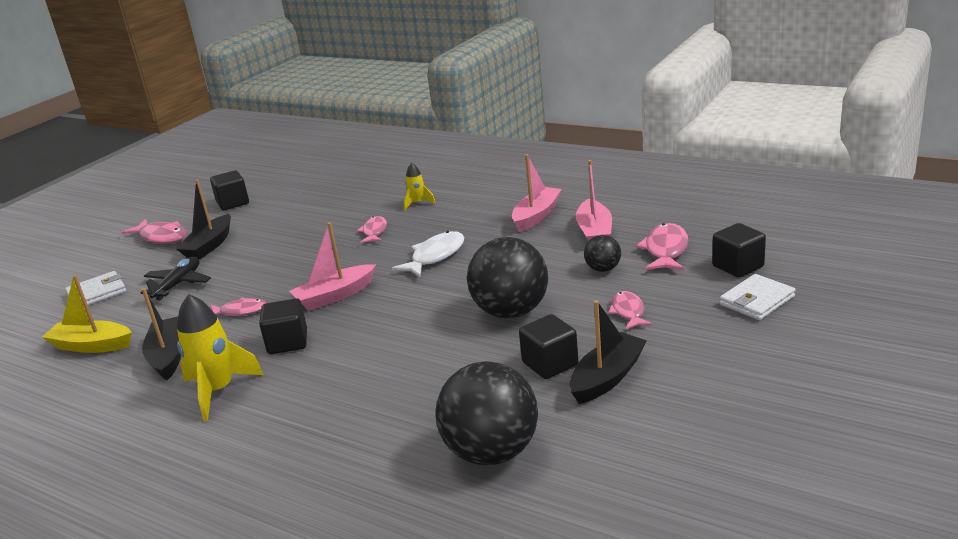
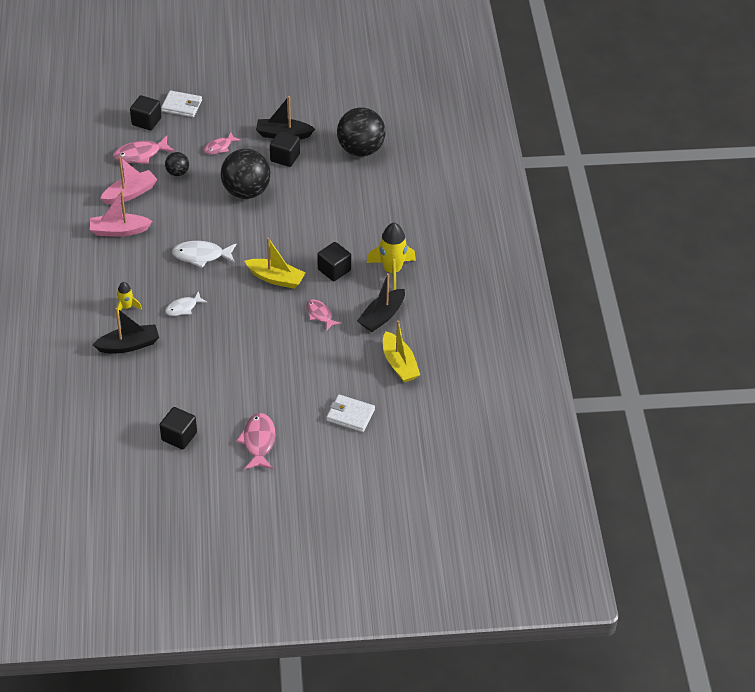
camera: 130 degrees left, 20 degrees up
black plane [140,257,211,300] -> none
black boat [176,179,231,260] -> black boat moved to [93,308,159,353]
pink boat [289,222,376,311] -> yellow boat [245,237,305,289]
pink fish [357,216,387,243] -> white fish [165,291,207,316]

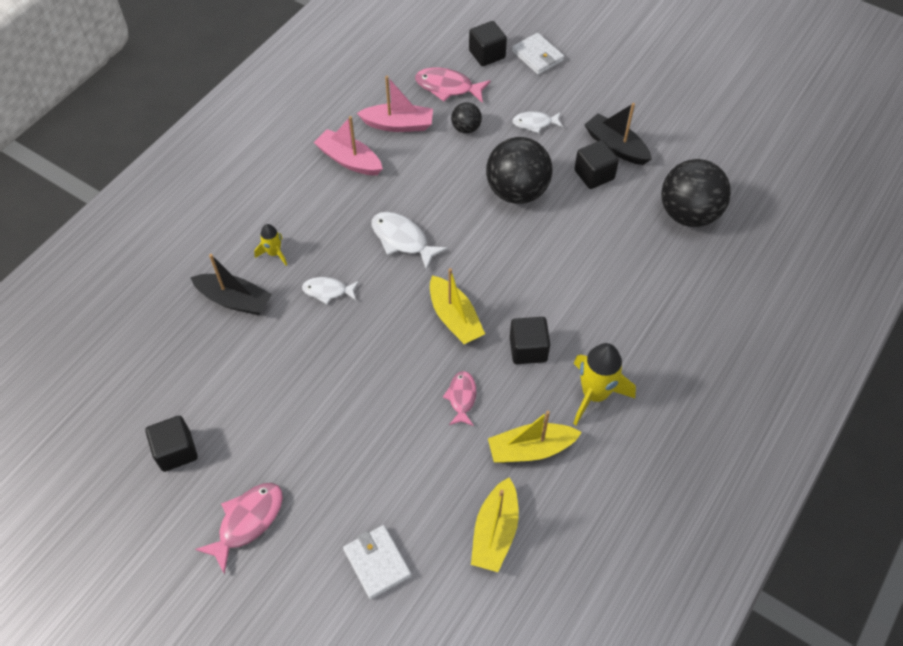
camera: 40 degrees right, 10 degrees up
pink fish [204,132,241,155] -> white fish [512,111,563,133]
black boat [357,273,405,332] -> yellow boat [488,411,582,463]

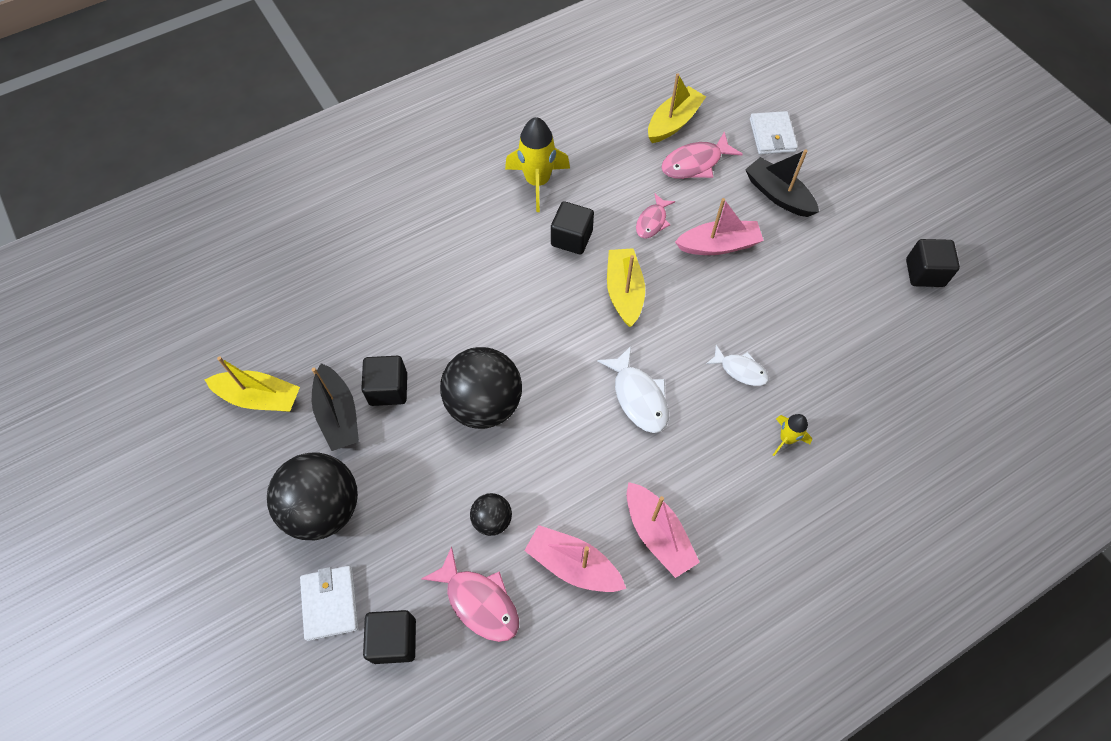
camera: 155 degrees left, 5 degrees up
black boat [190,254,272,315] -> black boat moved to [745,149,819,217]
pink fish [195,483,283,574] -> pink fish moved to [661,131,743,179]
yellow boat [488,411,582,463] -> yellow boat moved to [204,357,300,412]
white fish [512,111,563,133] -> none
black ball [661,159,731,227] -> black ball moved to [267,453,358,540]
none -> pink boat [675,198,764,255]

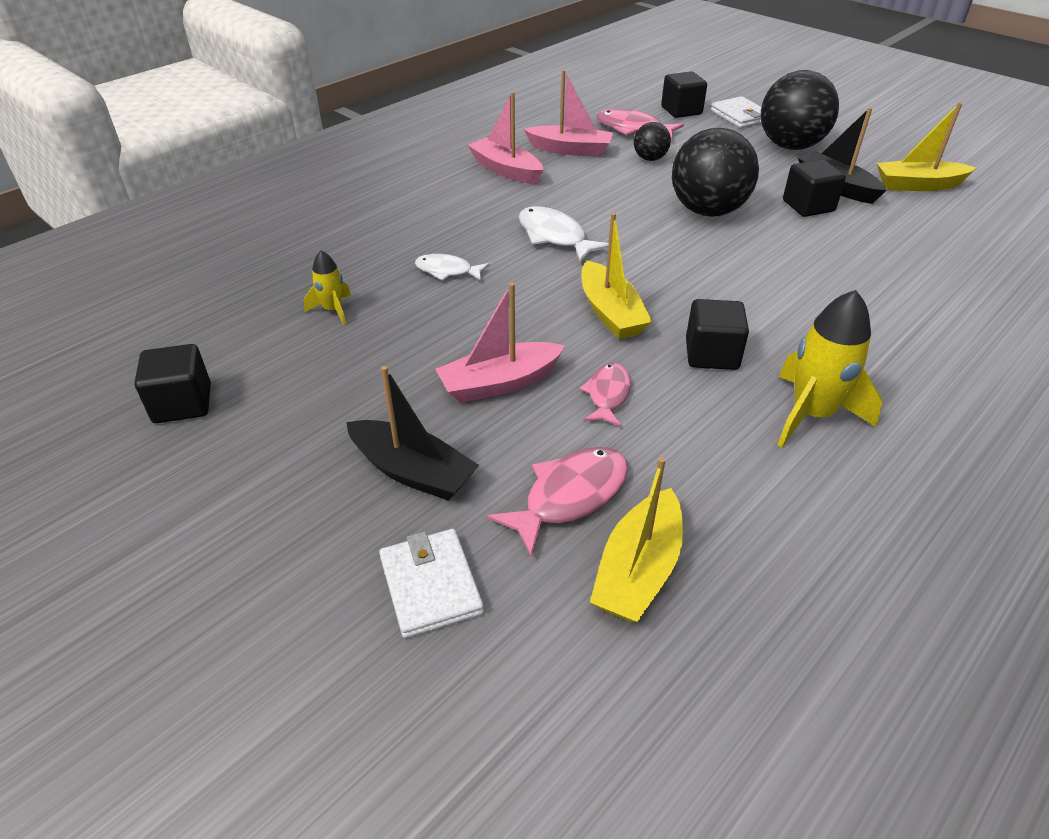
camera: 165 degrees right, 20 degrees down
yellow rocket [773,414,812,456] -> yellow rocket moved to [304,250,351,325]

